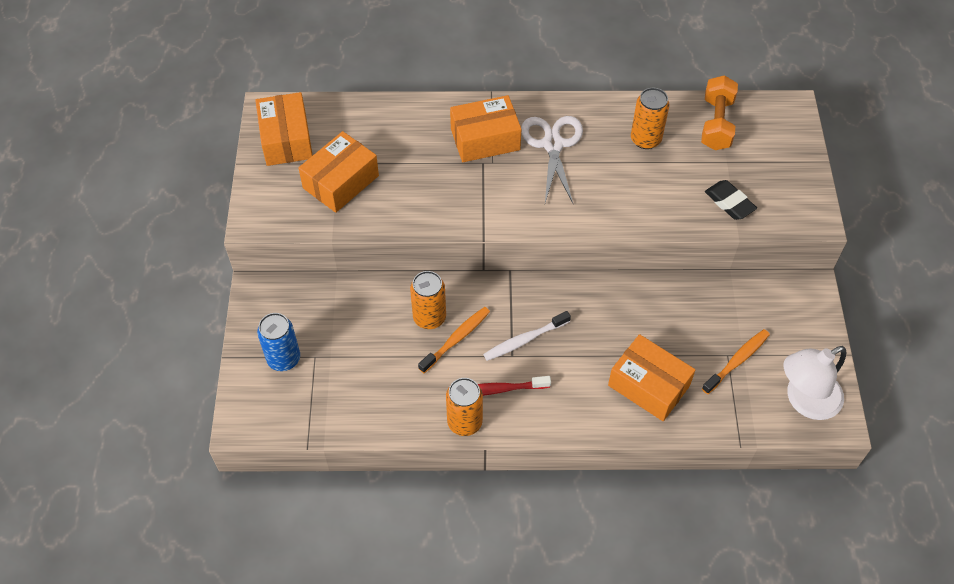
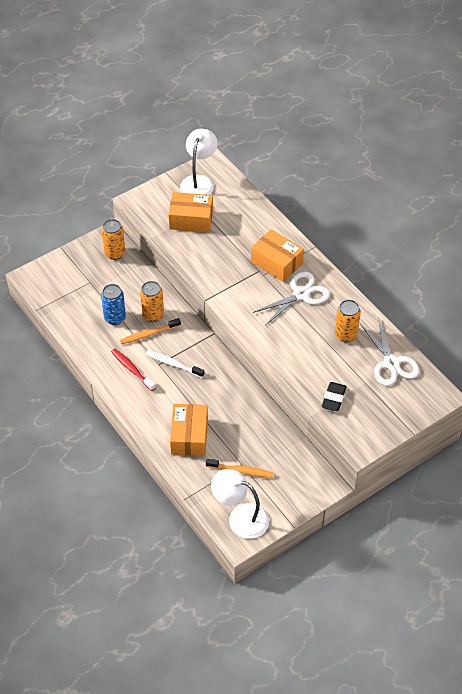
camera: 55 degrees right, 5 degrees down
orange box [255,92,313,166] -> white lamp [180,129,218,195]
blue can [257,313,300,371] -> blue can moved to [101,284,126,325]
orange toothbrush [418,307,490,373] -> orange toothbrush turned 150 degrees clockwise [120,318,181,344]
orange can [446,378,483,436] -> orange can moved to [102,219,125,260]
orange dumbbell [701,75,738,150] -> white scissors [360,318,420,386]

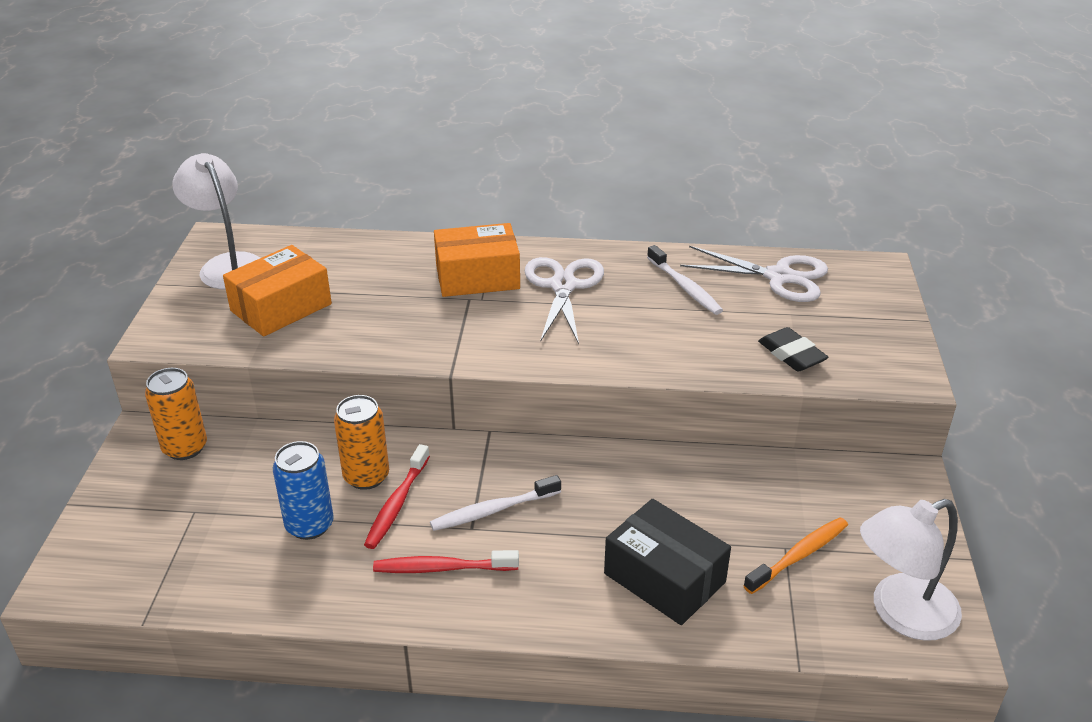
camera: 50 degrees left, 15 degrees down
orange toothbrush [120,318,181,344] -> red toothbrush [364,444,430,549]
orange box [170,404,208,456] -> black box [604,499,731,625]
orange can [335,300,361,342] -> white toothbrush [647,245,723,315]

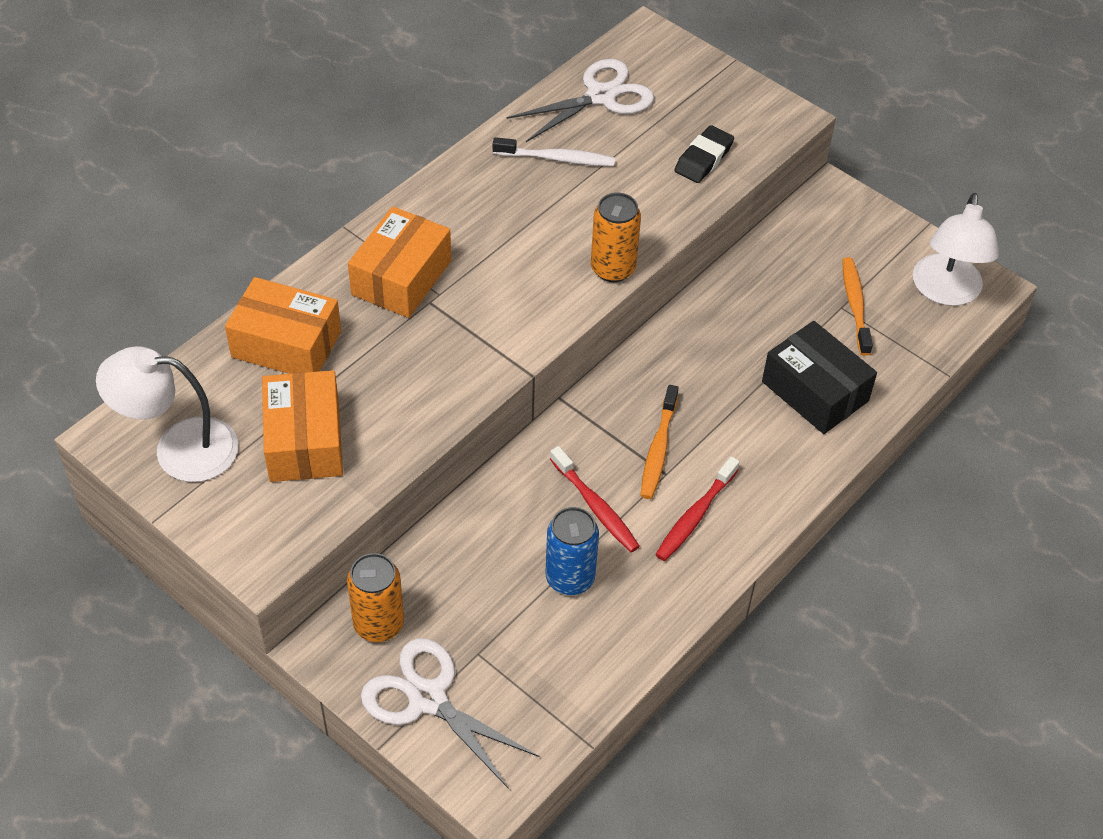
camera: 55 degrees left, 15 degrees up
orange can [334,395,389,490] -> orange can moved to [591,193,641,282]
white toothbrush [430,475,561,531] -> orange toothbrush [641,385,678,499]
white scissors [525,257,604,344] -> white scissors moved to [361,638,539,789]
black box [604,499,731,625] -> black box turned 60 degrees clockwise [762,321,877,434]
black eraser [758,327,829,372] -> black eraser turned 60 degrees counterclockwise [675,125,734,183]
none -> orange box [225,277,341,374]

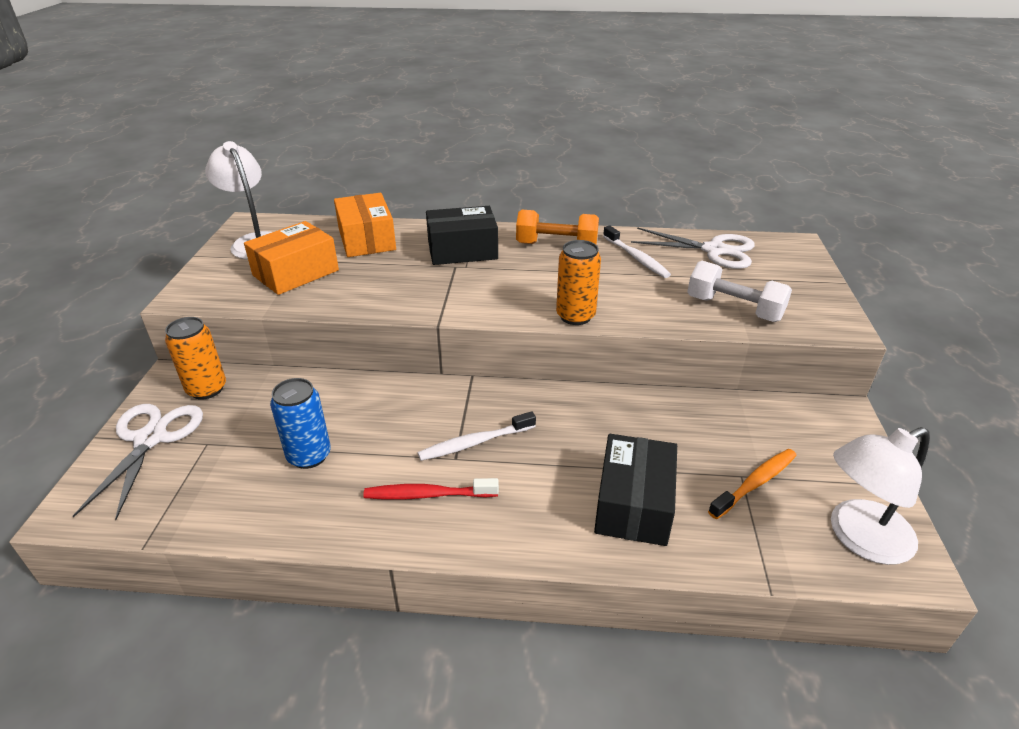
camera: 55 degrees right, 15 degrees down
orange box [348,207,451,318] -> black box [426,206,498,265]
red toothbrush [550,446,640,552] -> none
orange toothbrush [641,385,678,499] -> white toothbrush [418,411,536,461]
black eraser [675,125,734,183] -> white dumbbell [687,261,792,322]
none -> orange dumbbell [516,210,599,244]

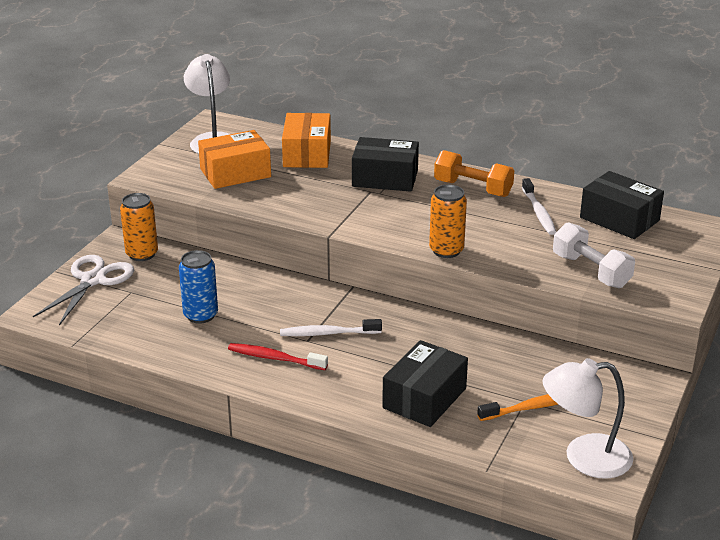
camera: 20 degrees right, 5 degrees down
white scissors [631,227,755,269] -> black box [580,171,664,239]

